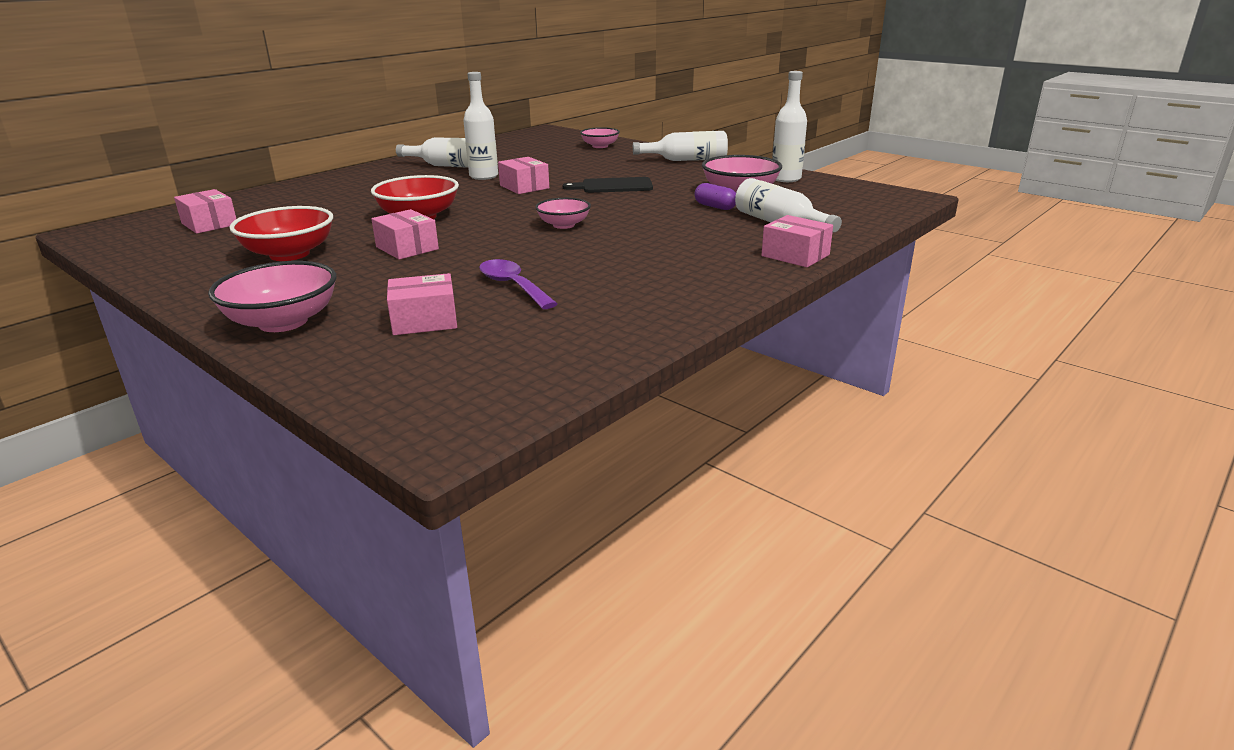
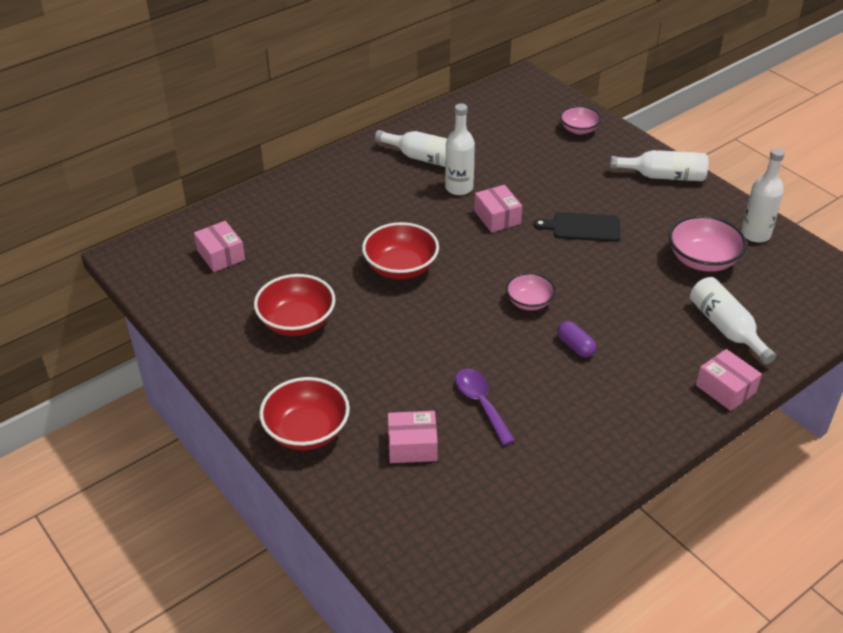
camera: 10 degrees right, 15 degrees up
pink bowl [208,261,337,332] -> red bowl [259,377,350,450]
pink box [371,209,439,260] -> none
purple capsule [694,183,736,210] -> purple capsule moved to [557,321,596,358]

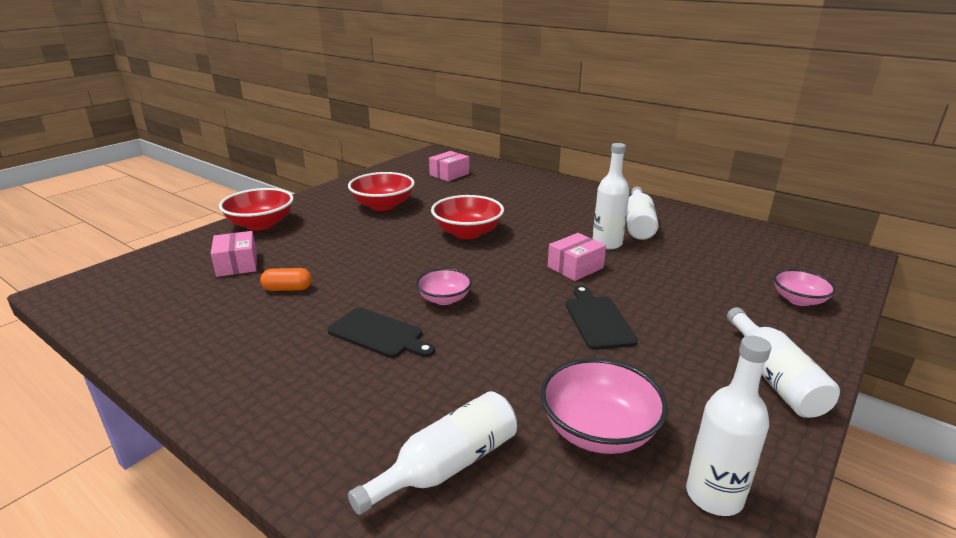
camera: 75 degrees right, 15 degrees down
purple spoon [455,369,515,446] -> orange capsule [260,268,312,291]
purple capsule [557,321,596,358] -> black cutting board [327,307,435,358]
pink box [696,349,762,411] -> none

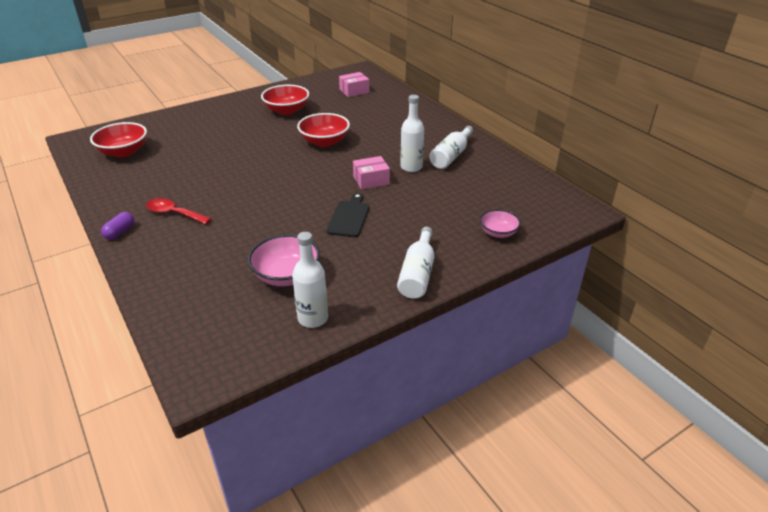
camera: 20 degrees right, 10 degrees up
pink box [211,231,257,277] -> none
red bowl [219,188,294,231] -> red bowl moved to [90,122,147,157]
orange capsule [260,268,312,291] -> none
black cutting board [327,307,435,358] -> none
white bottle [348,391,517,515] -> none
pink bowl [416,268,472,305] -> none
none -> purple capsule [101,212,134,240]
none -> red spoon [146,198,211,224]

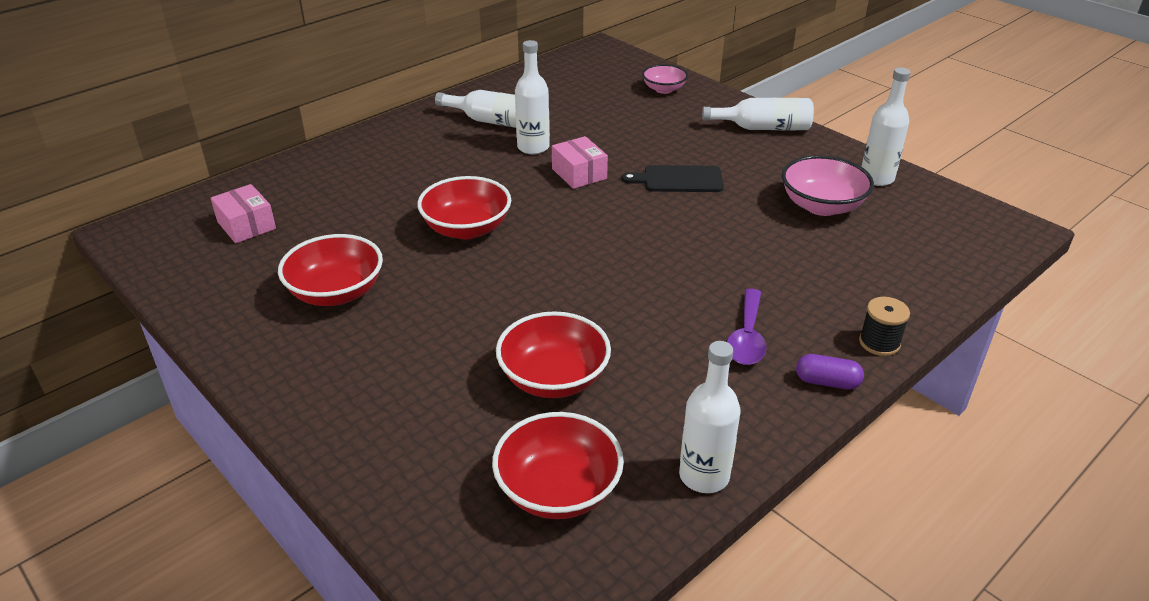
camera: 100 degrees left, 0 degrees up
red spoon [146,198,211,224] -> purple spoon [727,288,766,365]
none -> red bowl [496,311,611,398]
none -> white bottle [679,341,740,493]
none -> black spool [859,297,910,356]

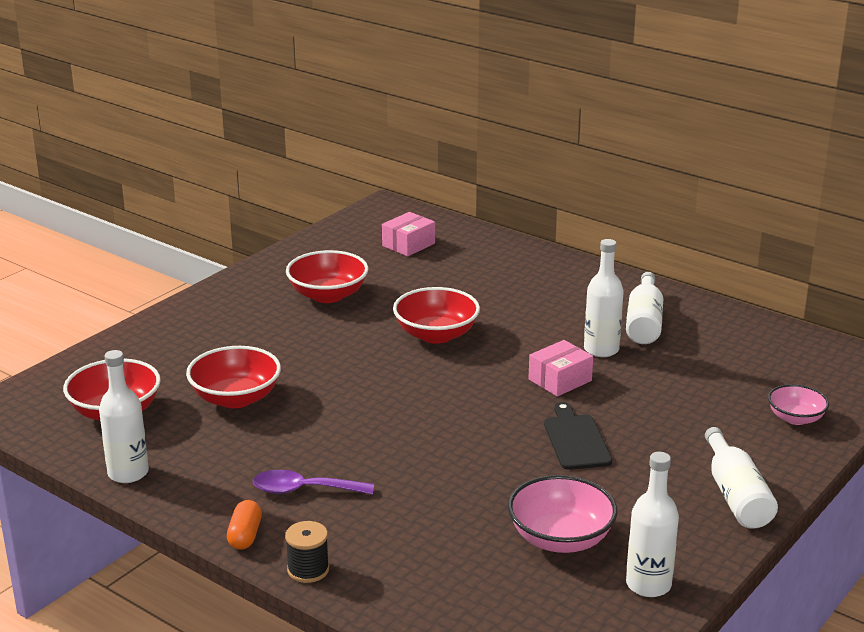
camera: 80 degrees right, 10 degrees down
purple capsule [796,354,864,390] -> orange capsule [227,500,262,550]

